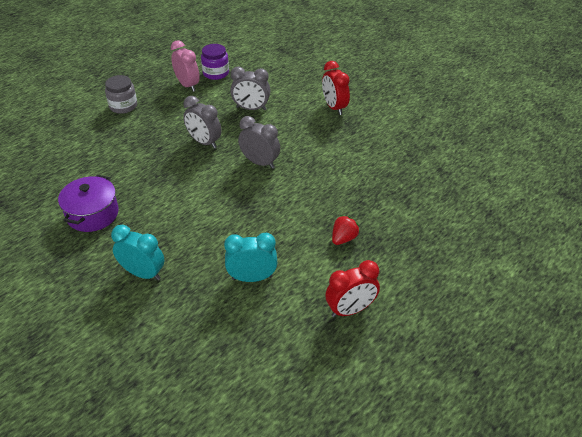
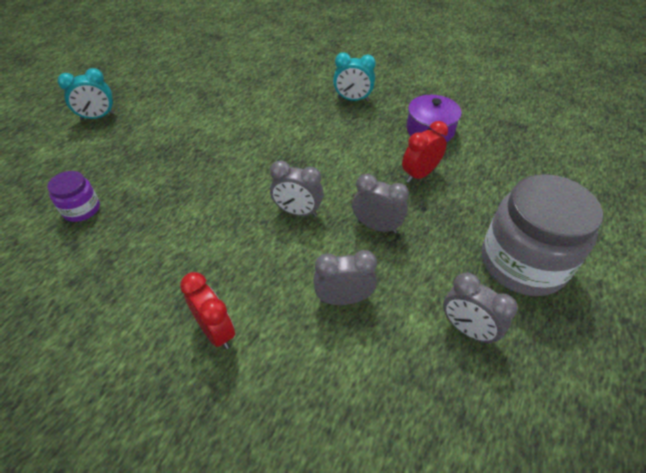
camera: 165 degrees right, 5 degrees up
grey jar [105,75,137,114] -> grey jar [482,174,603,296], size x2.09
pink clock [171,40,200,92] -> grey clock [443,273,518,344]
purple jar [201,44,229,80] -> purple jar moved to [47,171,100,222]
turquoise clock [224,233,277,282] -> turquoise clock moved to [58,68,115,121]
red clock [325,260,380,318] -> red clock moved to [402,121,448,183]
red strawberry [332,215,360,245] -> none

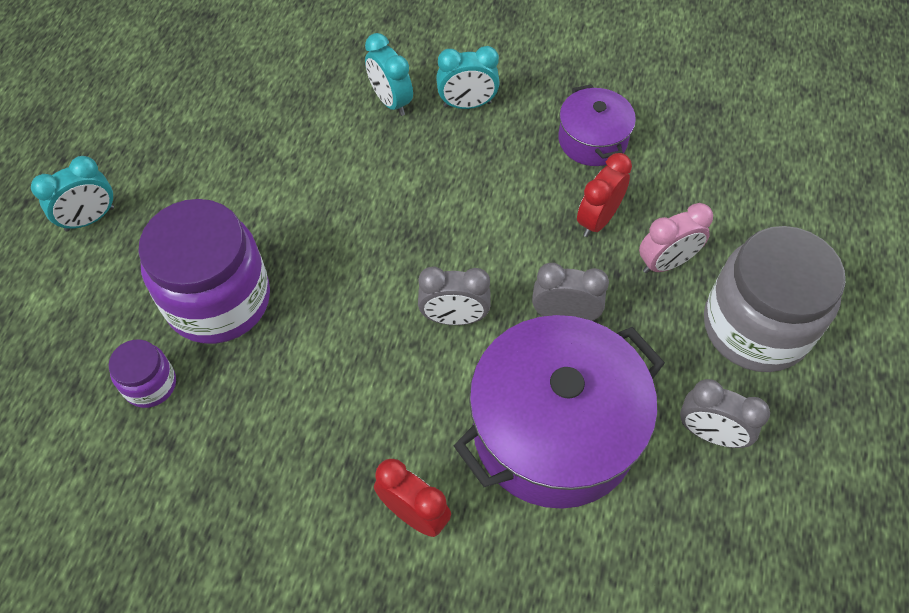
camera: 15 degrees left, 10 degrees up
grey clock [313,250,377,305] -> purple pot [453,315,665,509]
none -> purple jar [138,199,270,344]
none -> turquoise clock [365,33,413,116]
none -> pink clock [639,203,713,273]

